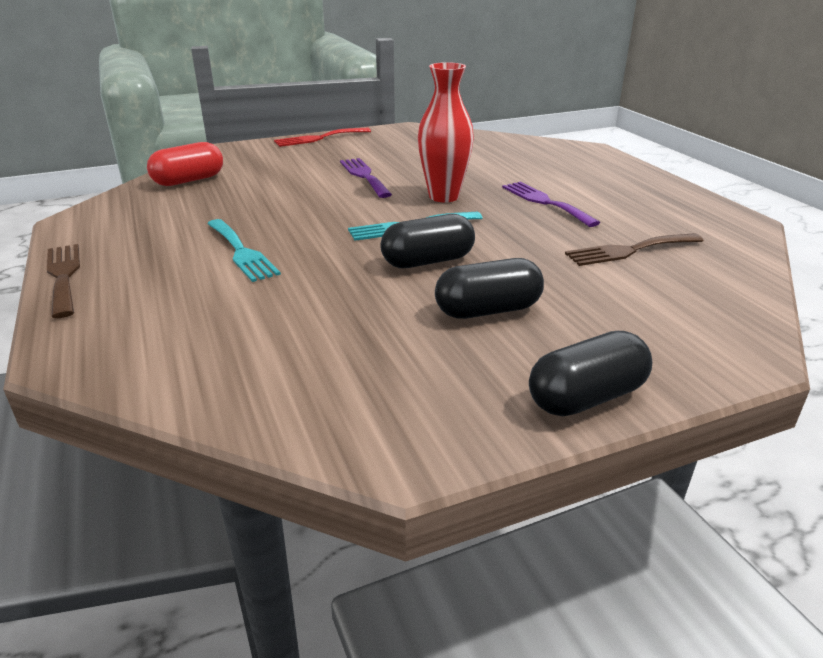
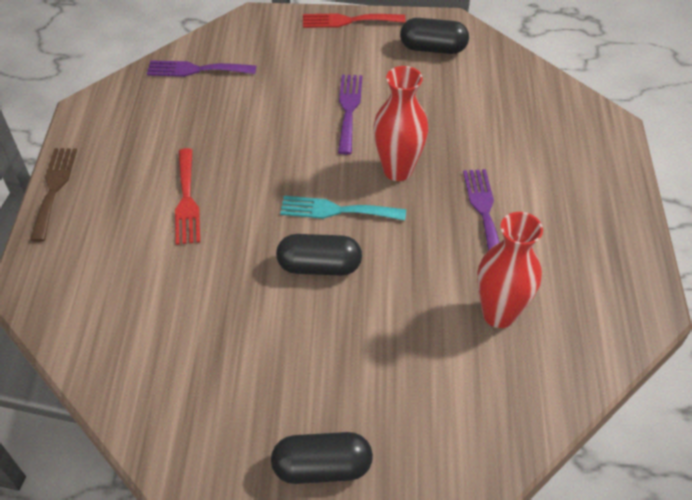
camera: 25 degrees right, 20 degrees up
red capsule [147,142,223,186] -> purple fork [147,60,256,77]
turquoise fork [207,219,281,282] -> red fork [175,148,200,245]
black capsule [435,258,544,319] -> black capsule moved to [400,18,469,54]
brown fork [565,233,703,266] -> red vase [477,212,543,328]

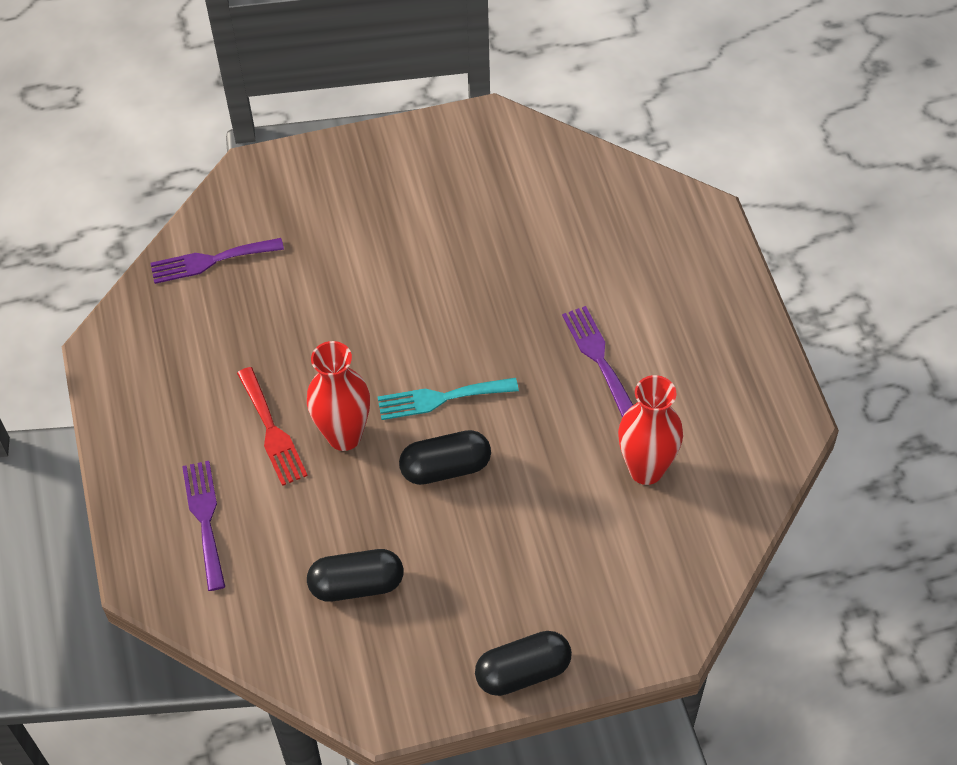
camera: 15 degrees left, 5 degrees up
brown fork [30,148,77,242] -> none
red fork [303,14,406,28] -> none
purple fork [338,75,362,155] -> purple fork moved to [182,461,225,591]
red vase [373,66,428,181] -> red vase moved to [307,341,370,451]
black capsule [400,18,469,54] -> black capsule moved to [307,549,403,601]

